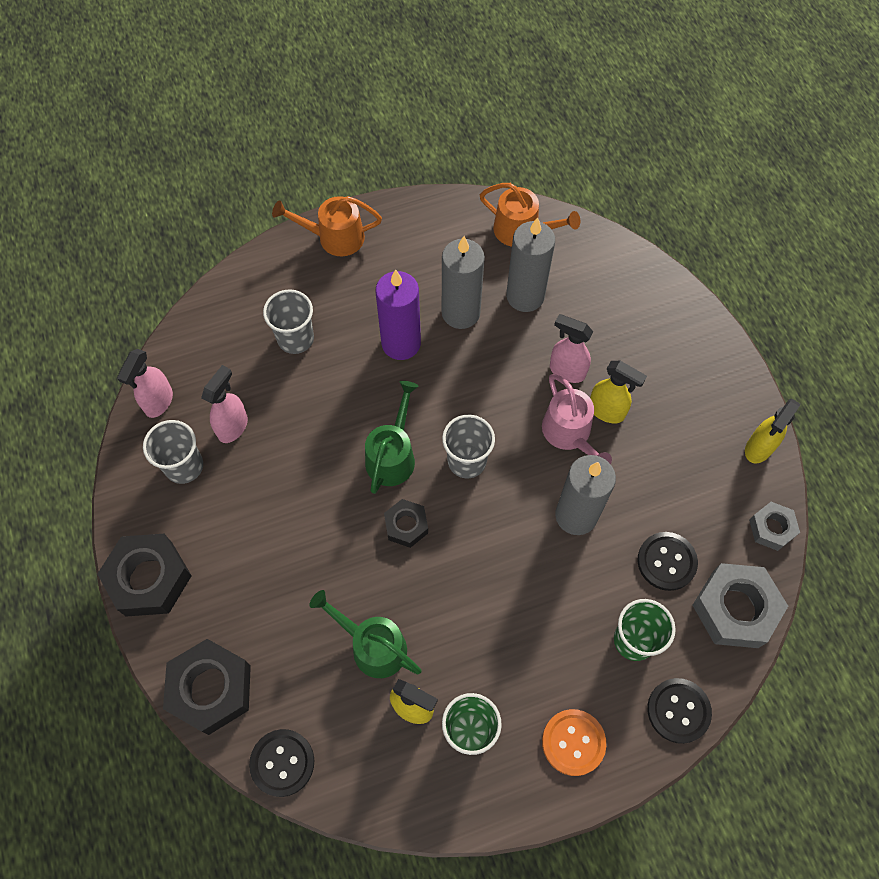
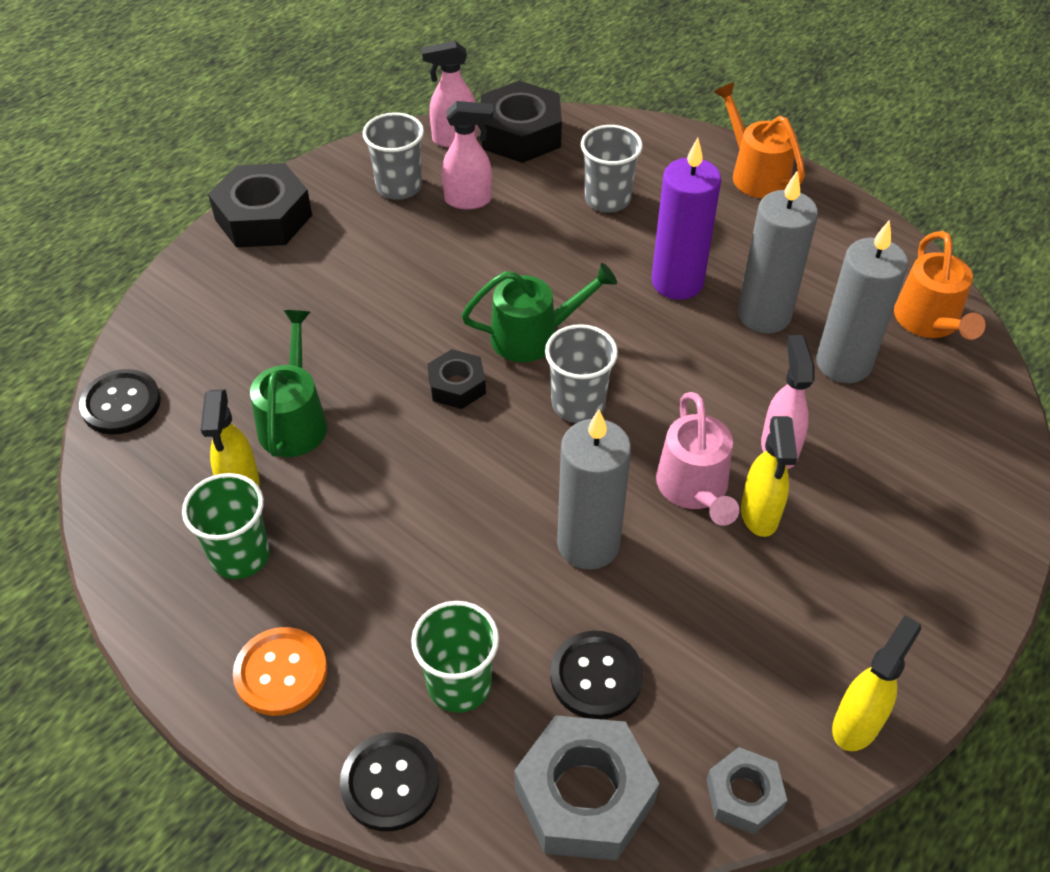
camera: 60 degrees right, 15 degrees down
black nut [163,639,251,735] -> black nut moved to [481,81,562,163]
pink watering can [542,374,612,464] -> pink watering can turned 45 degrees counterclockwise [656,392,739,526]
yellow spray bottle [745,399,800,463] -> yellow spray bottle turned 120 degrees clockwise [832,615,921,751]

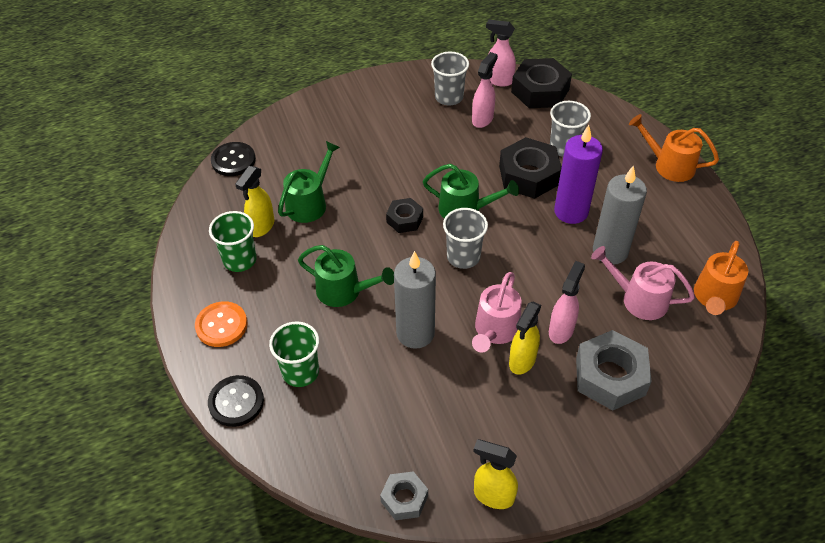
camera: 30 degrees right, 0 degrees up
black nut [208,163,312,247] -> black nut moved to [499,137,562,199]
pink spray bottle [442,101,493,209] -> pink spray bottle turned 90 degrees counterclockwise [472,52,498,128]
grey nut [514,715,659,861] -> grey nut moved to [576,330,652,410]
black button [551,631,643,719] -> none
orange watering can [714,82,805,198] -> orange watering can turned 60 degrees counterclockwise [629,114,719,182]
grey candle [816,220,908,383] -> pink watering can [591,246,695,320]
yellow spray bottle [832,615,921,751] -> yellow spray bottle turned 135 degrees counterclockwise [473,439,518,509]
none -> green watering can [298,245,394,307]

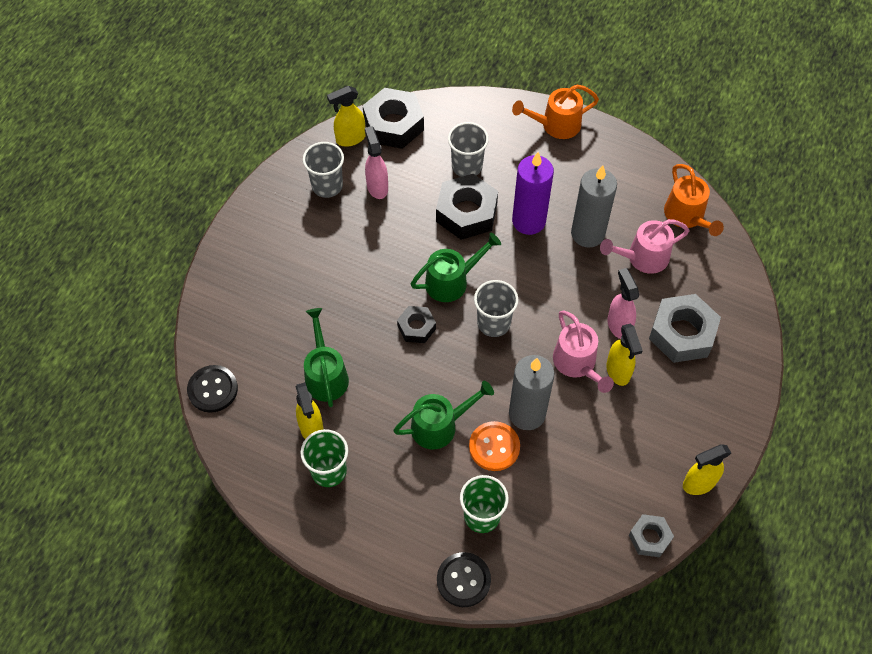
camera: 45 degrees left, 10 degrees up
orange button [195,301,248,347] -> orange button moved to [469,421,520,471]
pink spray bottle [486,20,516,87] -> yellow spray bottle [327,86,366,147]

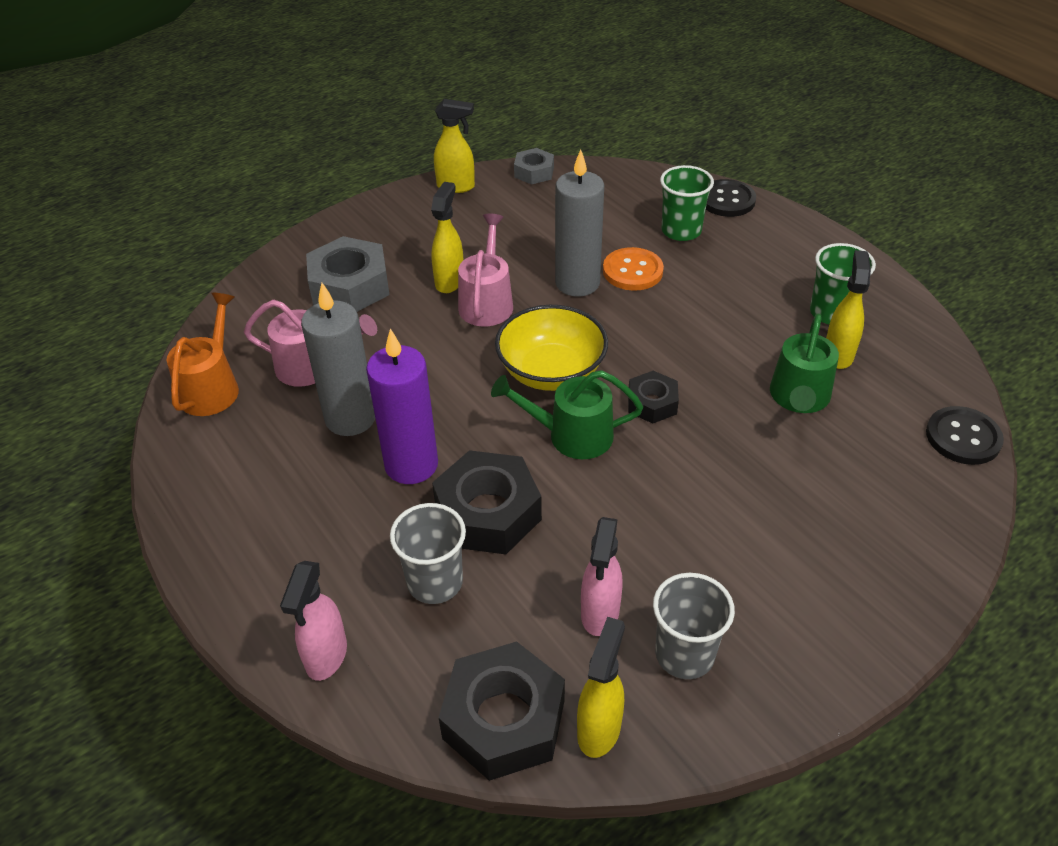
camera: 150 degrees left, 15 degrees down
yellow spray bottle [327,86,366,147] -> yellow spray bottle turned 75 degrees counterclockwise [577,617,625,758]
green watering can [393,381,494,449] -> none
grey cup [474,280,518,337] -> yellow bowl [495,305,608,391]
orange watering can [512,85,599,139] -> none
pink spray bottle [607,268,639,339] -> pink spray bottle moved to [280,561,347,681]

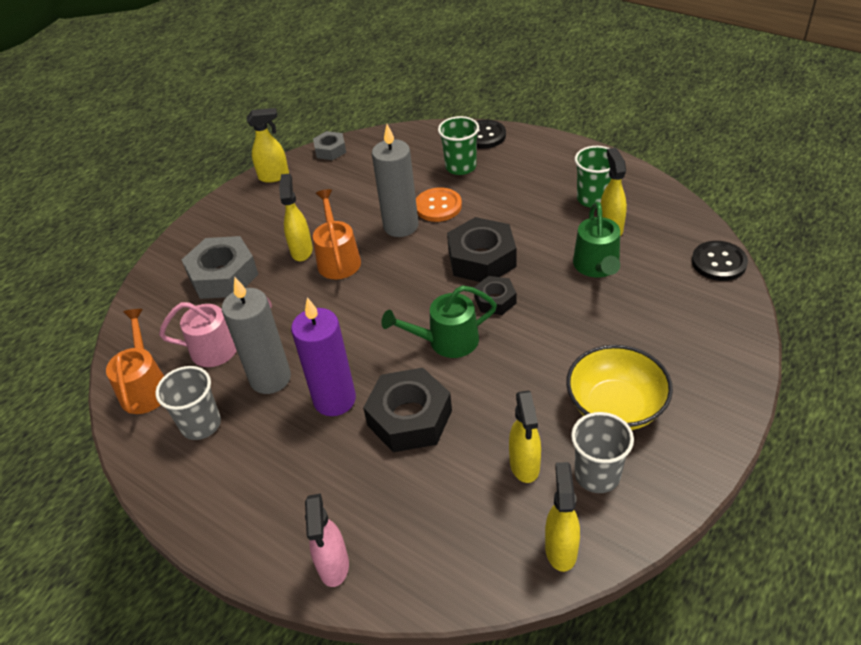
camera: 15 degrees left, 0 degrees up
grey cup [390,503,466,604] -> grey cup moved to [155,366,221,440]
black nut [439,641,565,781] -> black nut moved to [447,217,516,282]
pink watering can [458,214,513,326] -> orange watering can [313,189,361,279]
yellow bowl [495,305,608,391] -> yellow bowl moved to [566,345,673,430]
pink spray bottle [581,517,623,636] -> yellow spray bottle [509,391,541,483]

